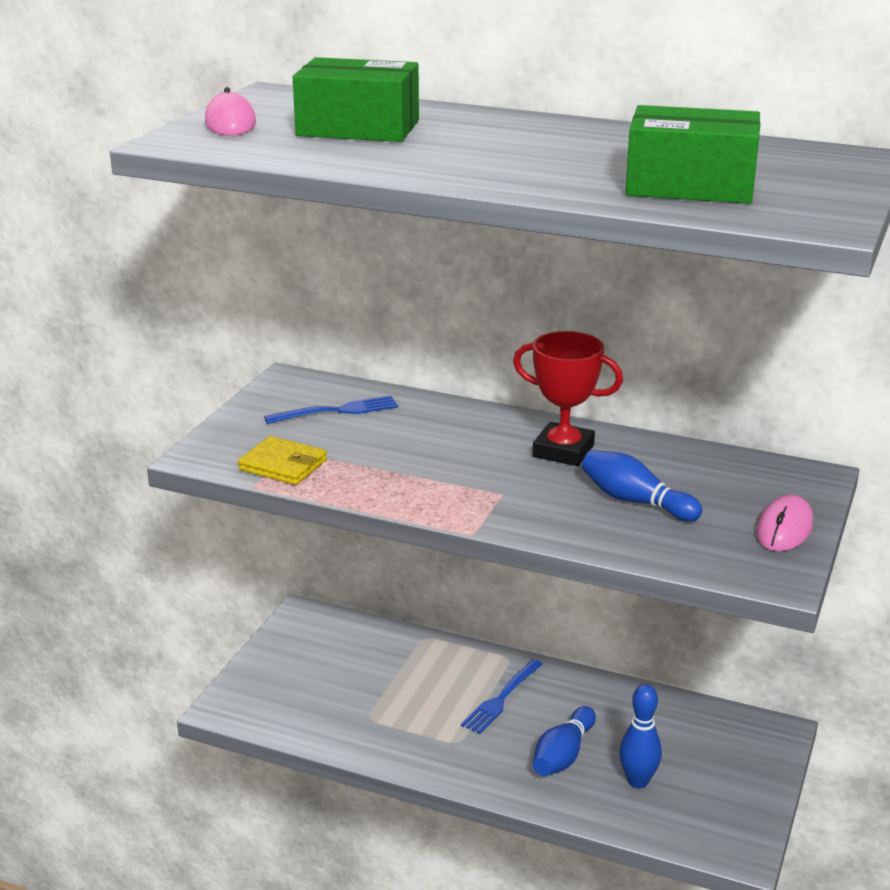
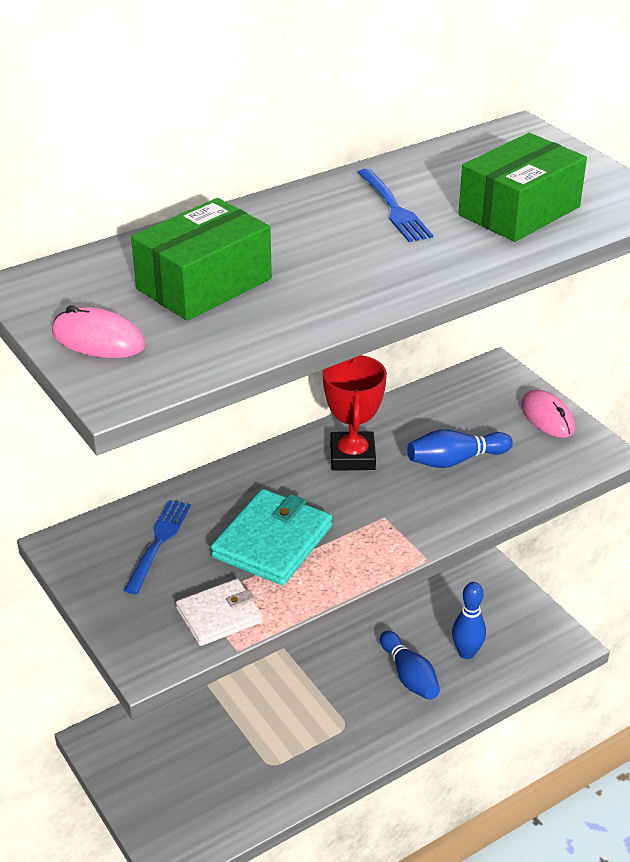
camera: 55 degrees left, 10 degrees up
yellow wallet [238,436,327,485] -> white wallet [176,579,263,646]
blue fork [461,659,543,734] -> blue fork moved to [357,169,433,242]
red trophy [513,331,623,466] -> red trophy turned 60 degrees counterclockwise [323,355,387,471]
none -> turquoise wallet [211,489,332,585]

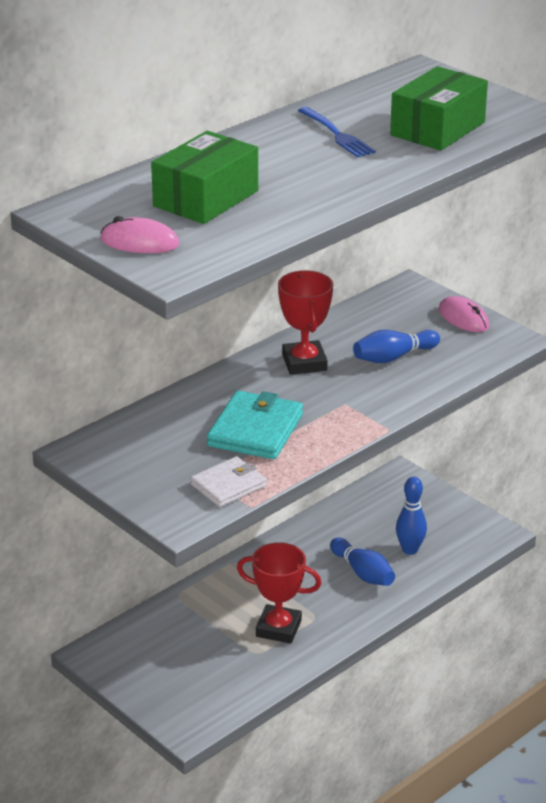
camera: 10 degrees left, 5 degrees down
blue fork [124,500,191,594] -> none
none -> red trophy [237,542,321,644]

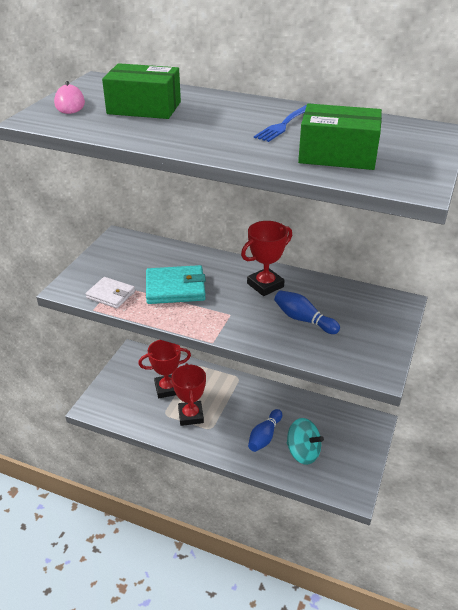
camera: 65 degrees right, 5 degrees up
blue bowling pin [396,477,427,555] -> turquoise spinning top [287,418,324,465]
pink mouse [439,296,489,332] -> none
none -> red trophy [138,340,191,398]

